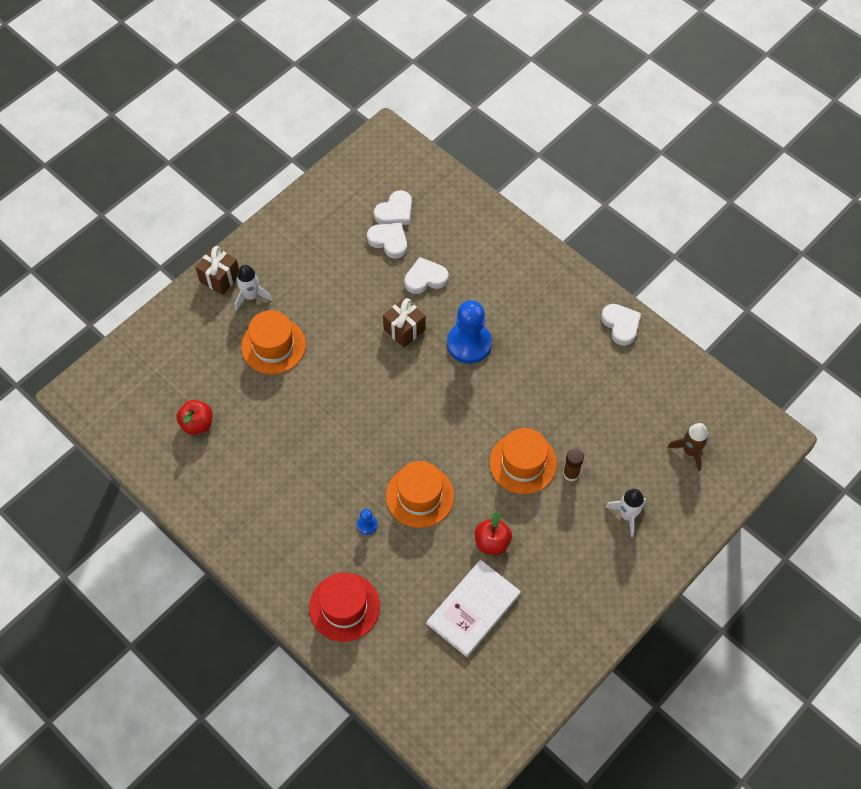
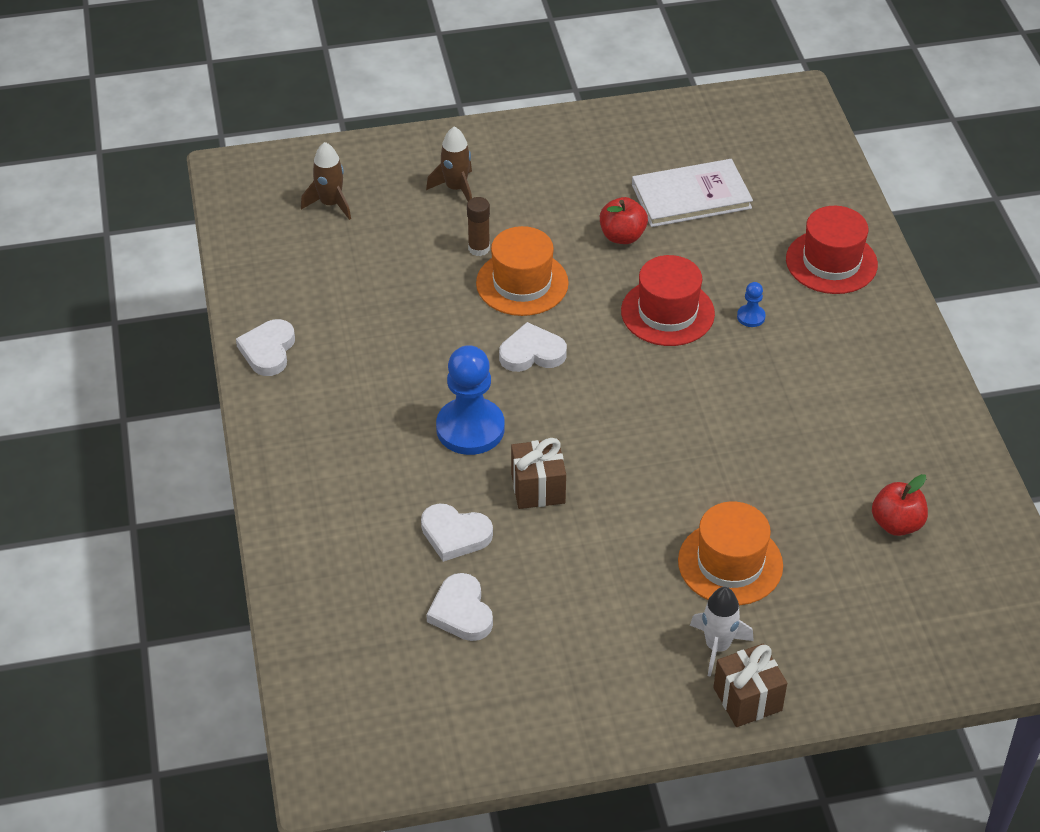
camera: 145 degrees left, 15 degrees down
white heart [374,190,412,225] -> white heart moved to [499,322,567,372]
orange hat [386,461,454,528] -> red hat [621,255,715,346]
white rocket [605,489,647,537] -> brown rocket [426,126,472,201]

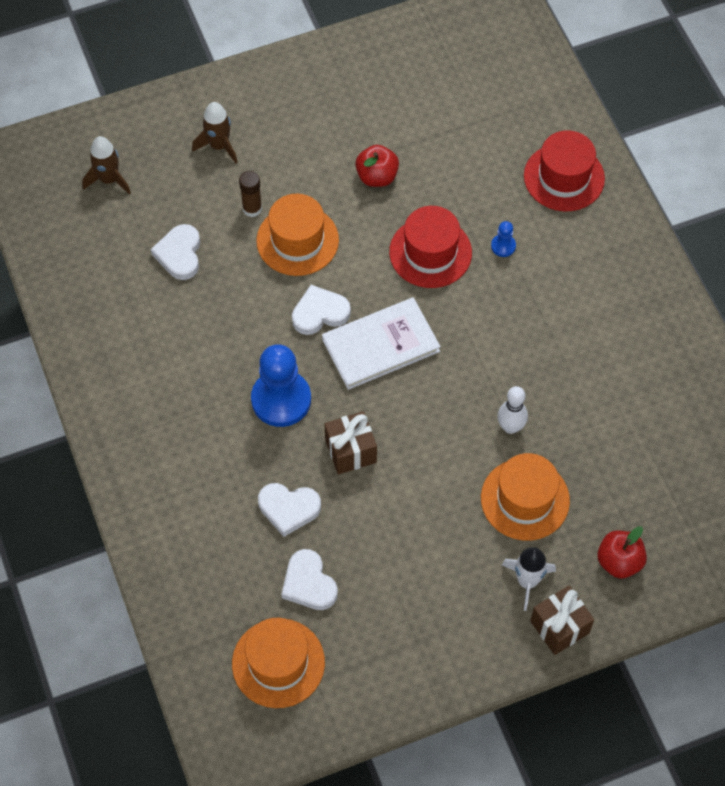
camera: 10 degrees left, 15 degrees up
white heart [236,319,295,376] -> white heart moved to [151,224,200,280]
white book [632,159,753,227] -> white book moved to [322,297,441,390]
red apple [872,474,928,536] -> red apple moved to [597,526,647,579]
none -> orange hat [232,618,325,708]
none -> white bowling pin [497,386,528,434]

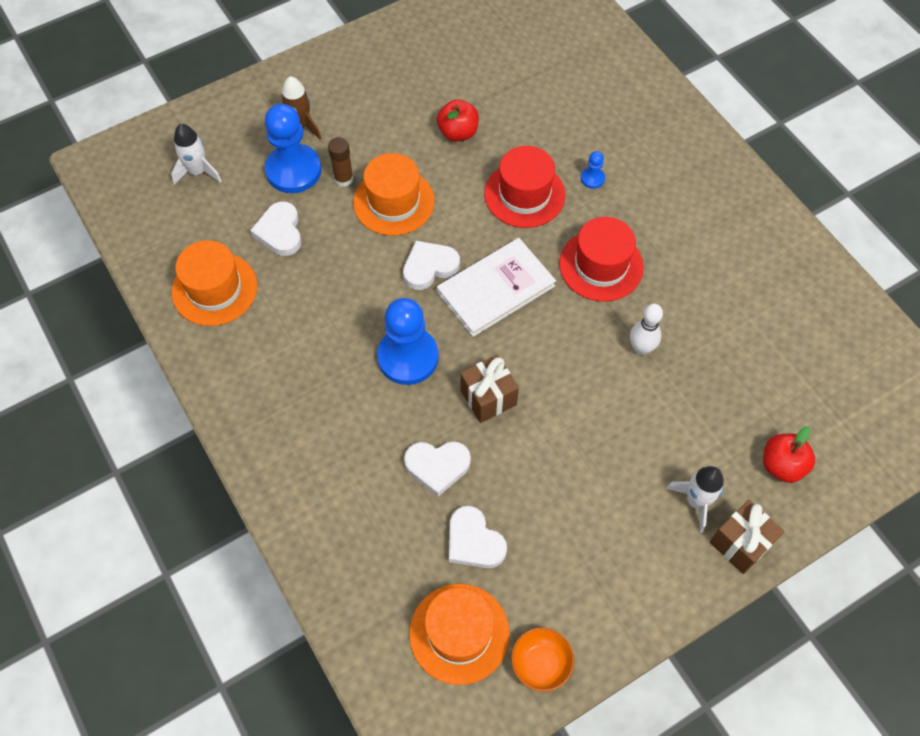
camera: 10 degrees left, 0 degrees up
brown rocket [82,136,131,195] -> white rocket [171,124,222,184]
orange hat [481,453,570,541] -> orange hat moved to [172,240,257,326]
red hat [524,130,605,211] -> red hat moved to [559,217,644,302]
none -> blue pawn [265,104,321,193]
none -> orange bowl [511,627,574,692]

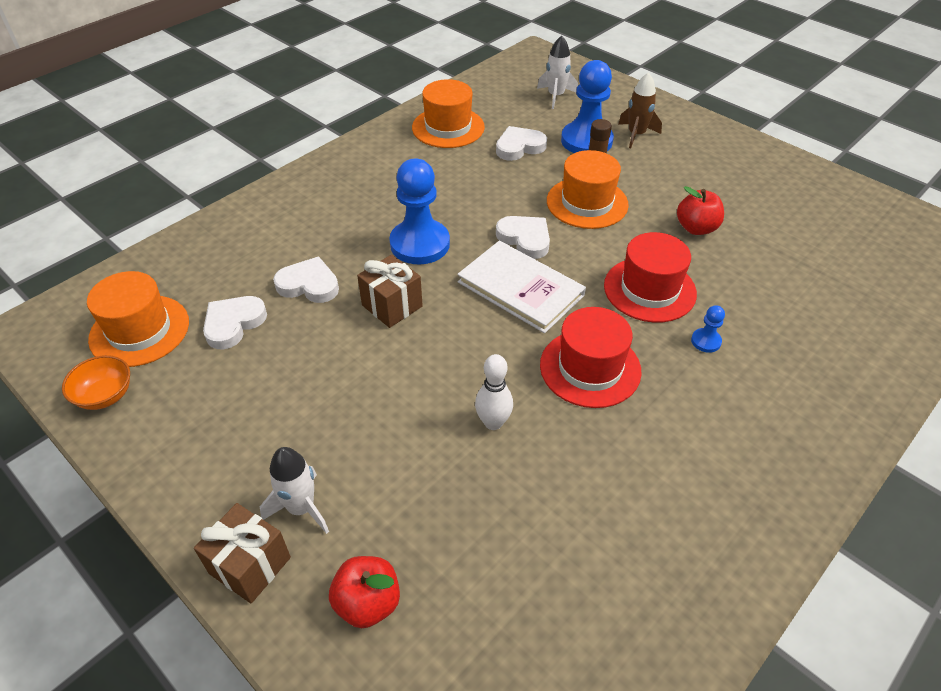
camera: 75 degrees right, 15 degrees down
white heart [404,441,471,497] -> white heart turned 120 degrees clockwise [273,256,339,303]

